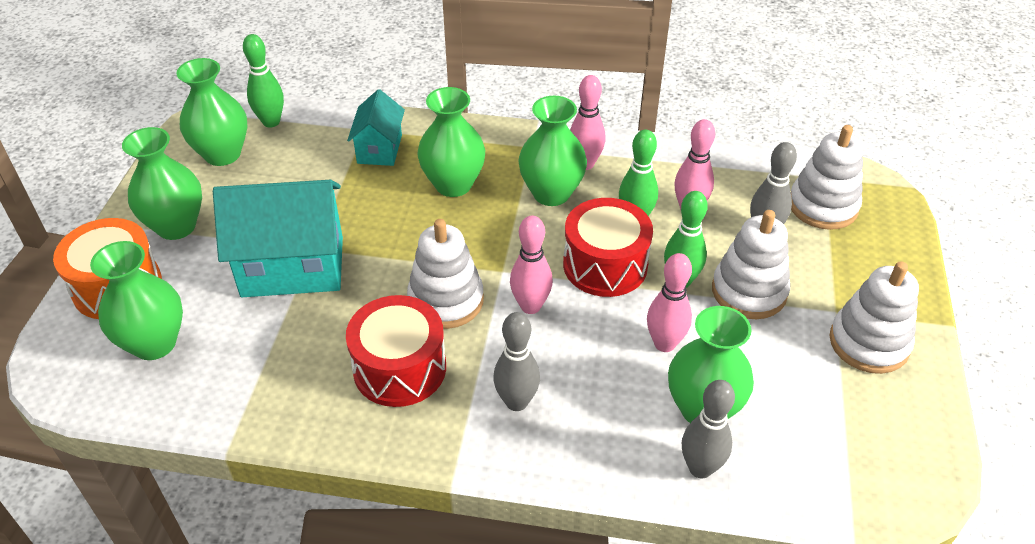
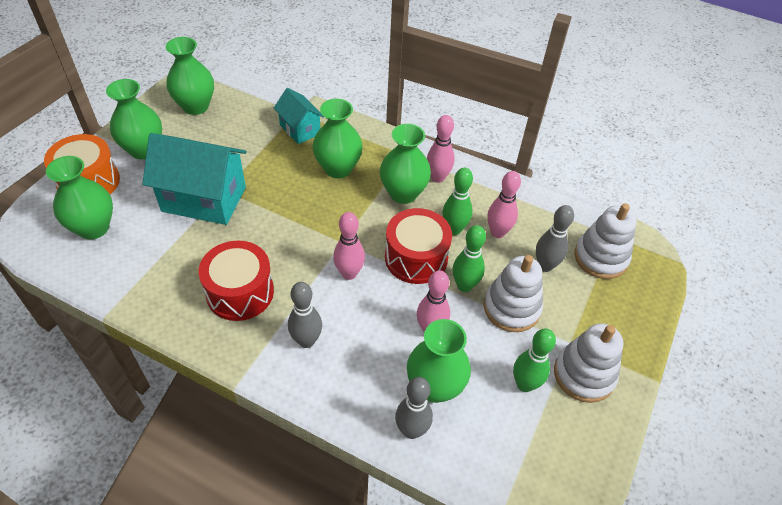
camera: 15 degrees right, 5 degrees up
green bowling pin [243,34,284,128] -> green bowling pin moved to [513,329,556,392]
turquoise house [347,89,405,166] -> turquoise house turned 60 degrees counterclockwise [274,88,324,144]
white stacking toy [407,219,484,329] -> none

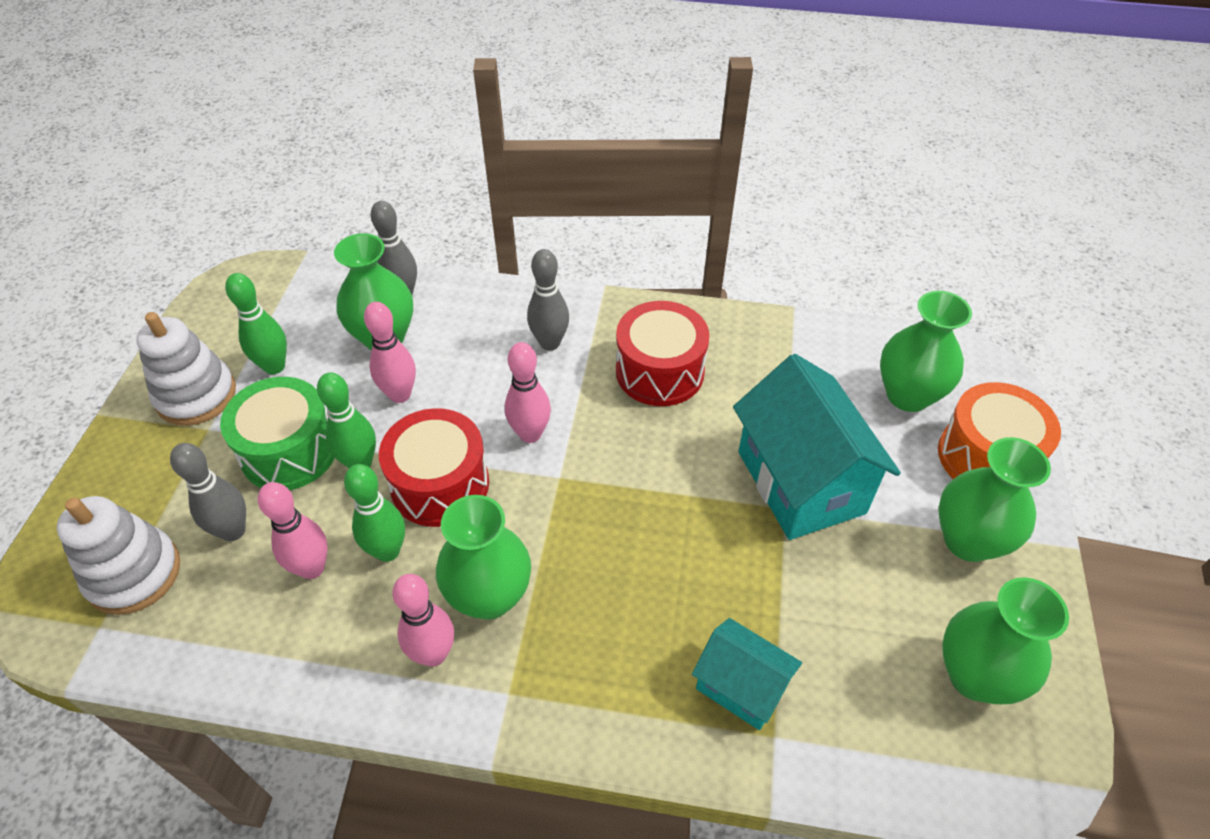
camera: 165 degrees right, 0 degrees up
turquoise house [142,133,247,225] -> turquoise house turned 75 degrees clockwise [733,354,901,540]
green vase [313,99,363,178] -> none
white stacking toy [484,255,543,332] -> green drum [220,377,335,490]

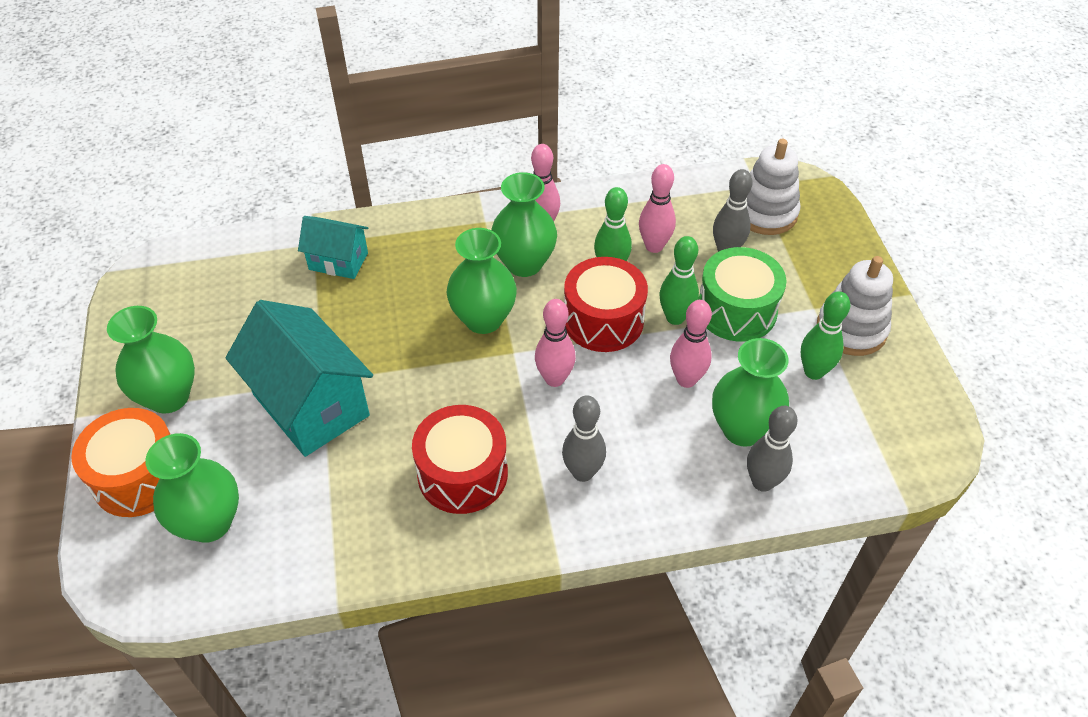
camera: 160 degrees right, 0 degrees up
green vase [942,577,1069,704] -> green vase moved to [446,228,517,334]

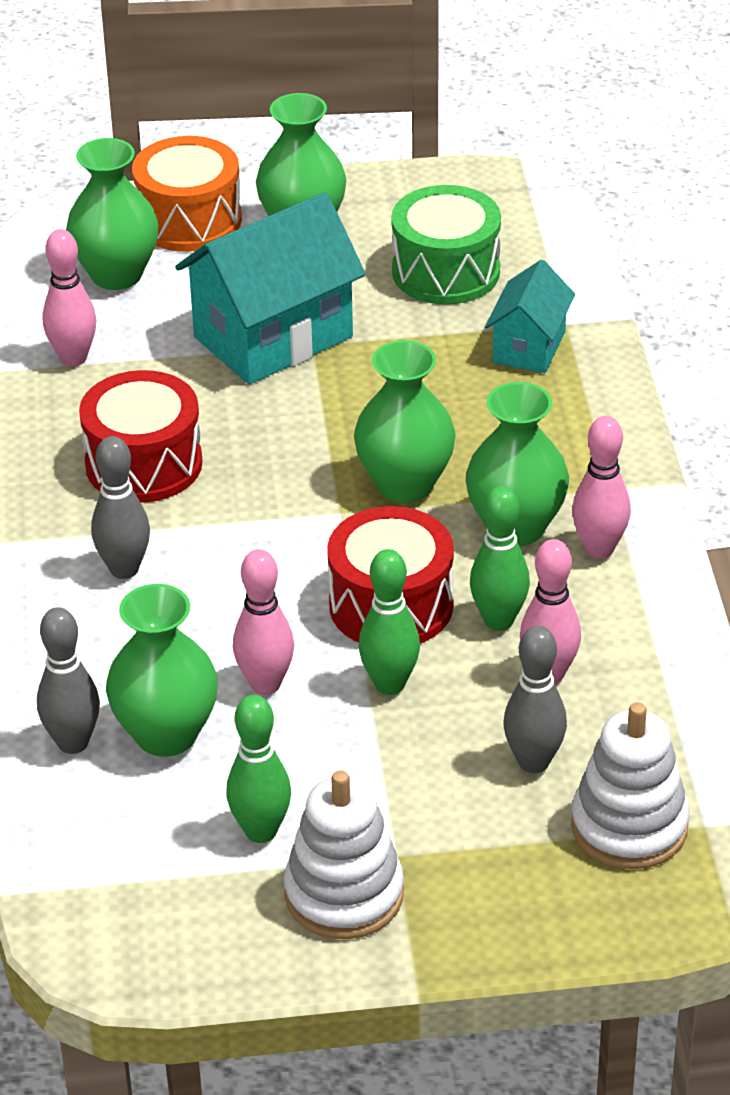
camera: 95 degrees right, 10 degrees down
pink bowling pin [535,299,576,387] -> pink bowling pin moved to [43,229,97,367]
green drum [698,247,787,342] -> green drum moved to [391,185,501,305]

